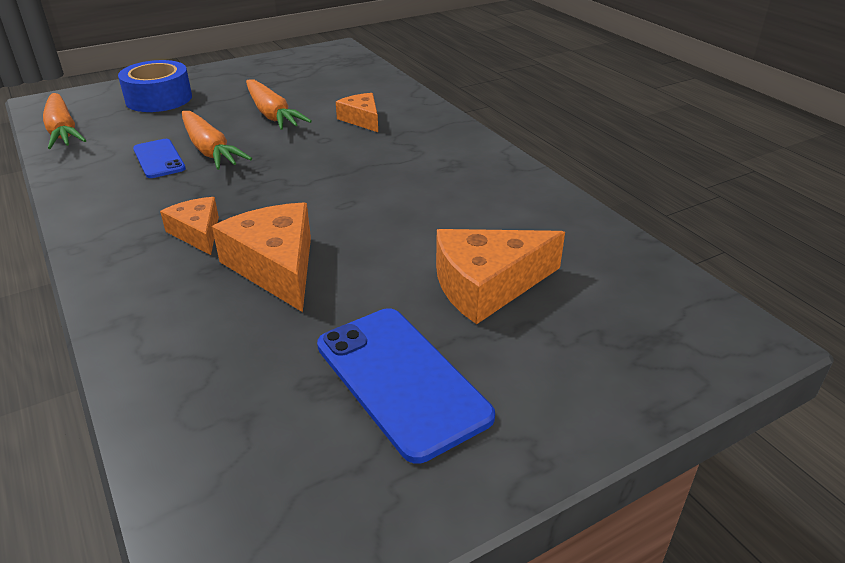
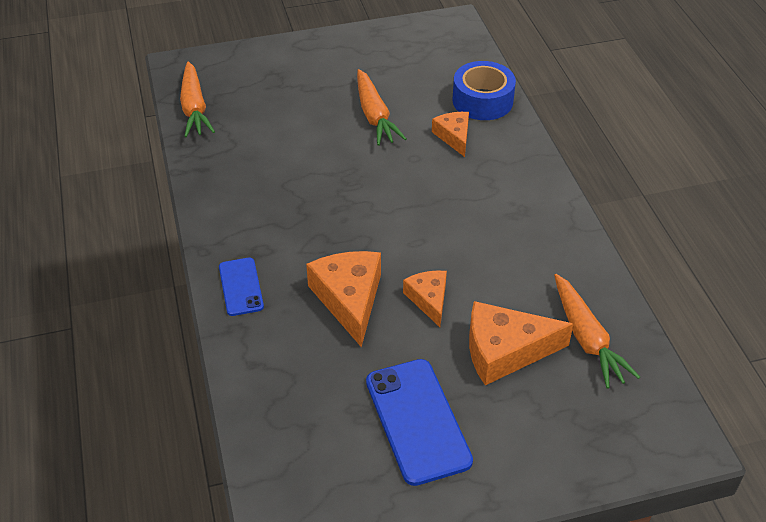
camera: 15 degrees right, 10 degrees up
blue tape [118,60,192,112] -> blue tape moved to [453,61,516,120]
blue phone [133,139,186,178] -> blue phone moved to [219,258,264,316]
orange cheese [160,197,219,255] -> orange cheese moved to [403,270,447,327]
orange carrot [182,111,252,170] -> orange carrot moved to [554,274,640,389]

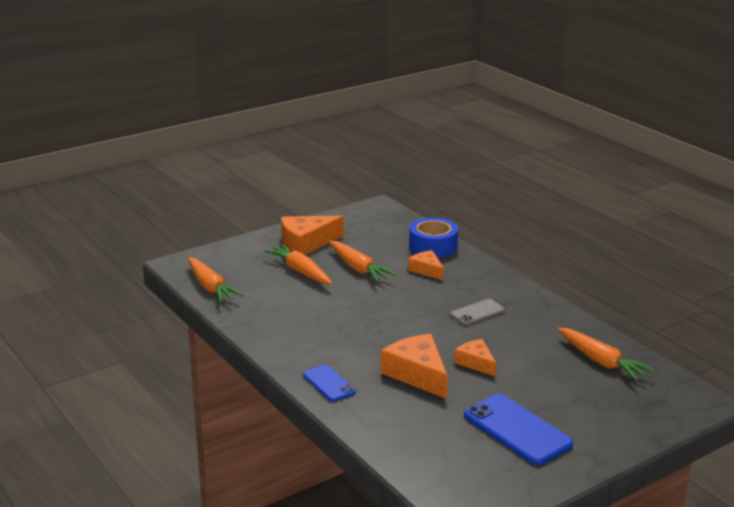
camera: 20 degrees left, 20 degrees down
orange cheese [469,301,574,385] -> orange cheese moved to [281,216,344,255]
none -> orange carrot [264,244,332,284]
none -> grey phone [450,299,505,325]

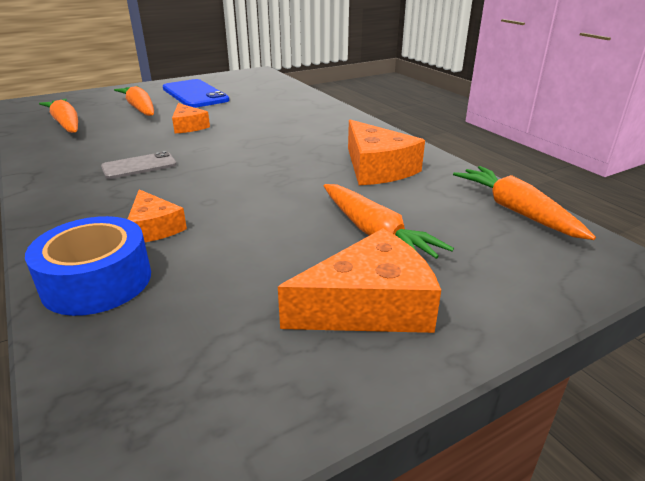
camera: 175 degrees left, 5 degrees up
blue phone [303,365,356,402] -> none
orange carrot [329,241,396,282] -> orange carrot moved to [114,86,154,116]
orange cheese [381,334,448,399] -> orange cheese moved to [348,120,425,185]

